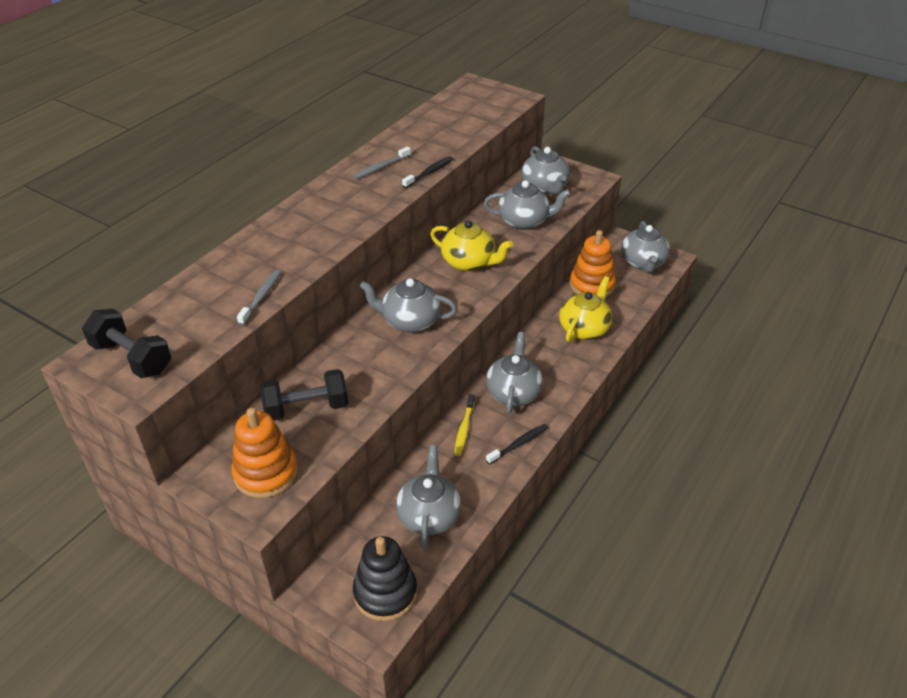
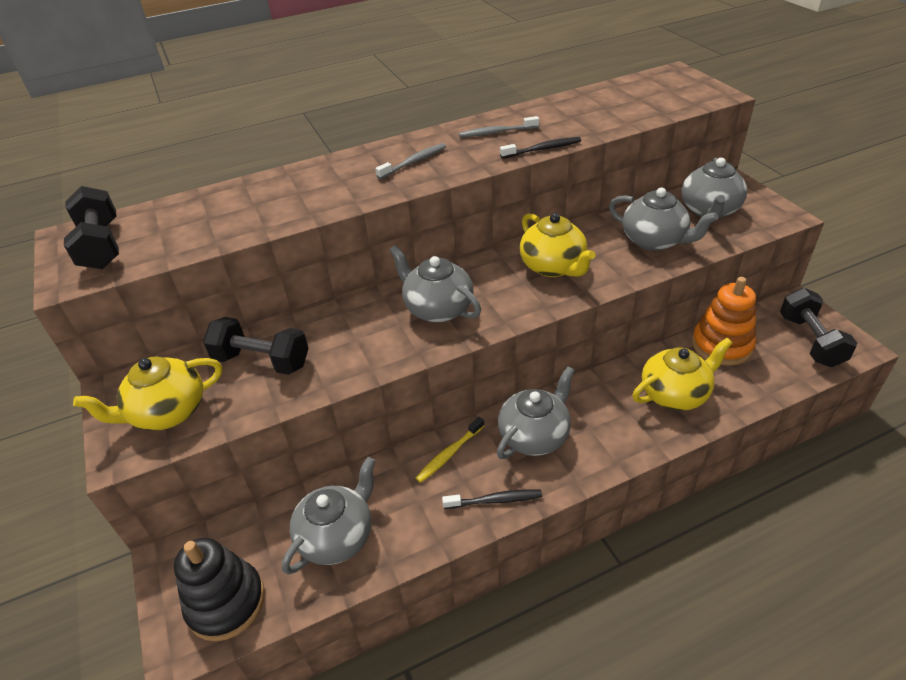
camera: 35 degrees right, 0 degrees up
orange stacking toy [231,408,298,498] -> yellow teapot [73,356,222,431]
grey toothbrush [237,270,281,325] -> grey toothbrush moved to [375,143,447,179]
grey teapot [621,221,670,273] -> black dumbbell [780,288,857,367]

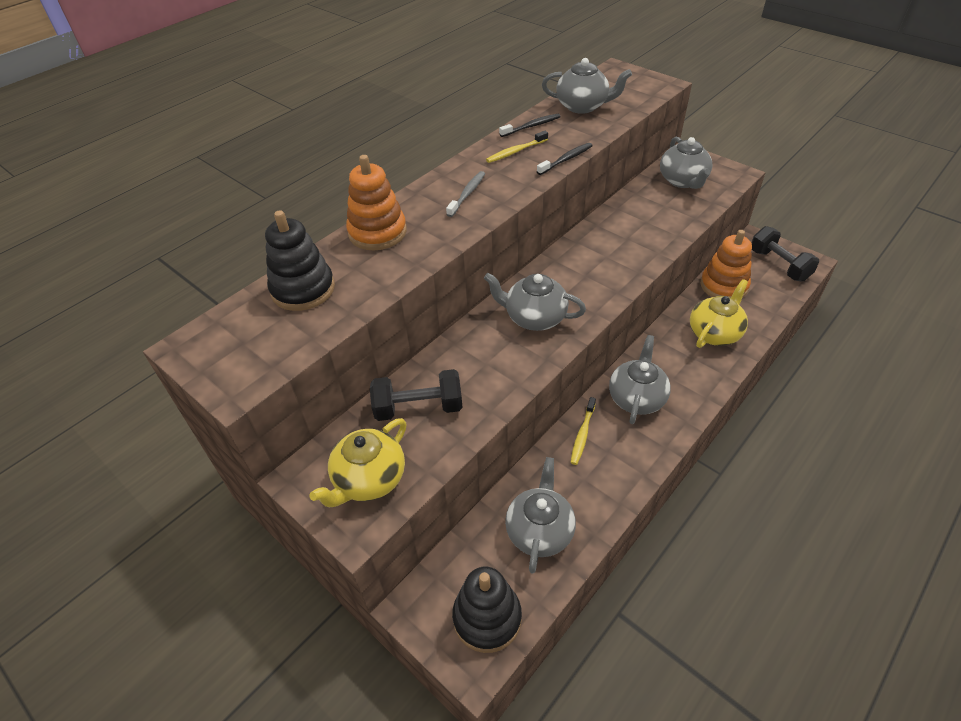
camera: 25 degrees left, 5 degrees up
black dumbbell [64,186,119,269] -> none
black toothbrush [442,489,542,509] -> black toothbrush moved to [499,114,561,137]
grey toothbrush [459,116,539,138] -> yellow toothbrush [486,131,548,163]
yellow teapot [520,213,596,277] -> none
grey teapot [609,187,718,251] -> grey teapot moved to [542,58,632,114]
none -> black stacking toy [265,210,335,311]
none -> orange stacking toy [346,155,407,250]

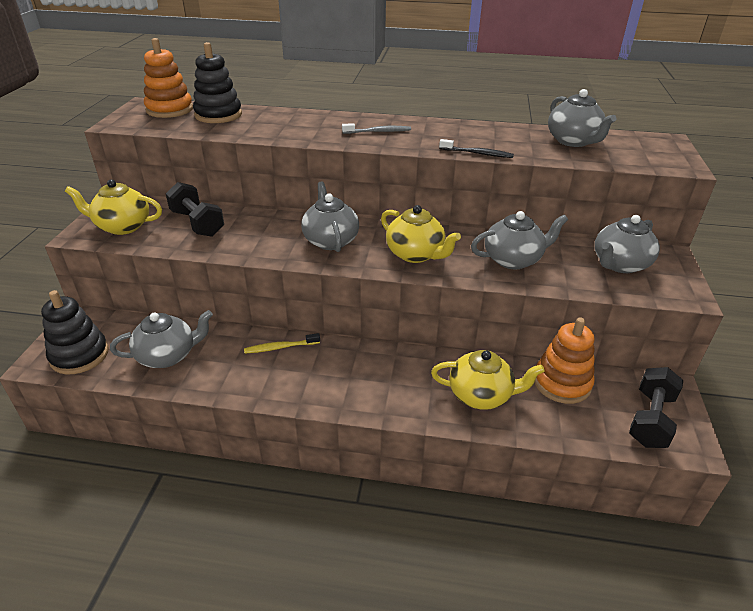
camera: 55 degrees right, 10 degrees down
orange stacking toy [346,155,407,250] -> orange stacking toy moved to [144,38,193,118]
yellow toothbrush [486,131,548,163] -> none
black toothbrush [499,114,561,137] -> none
grey teapot [609,335,671,424] -> grey teapot moved to [471,211,568,269]
none -> yellow teapot [381,205,461,263]

